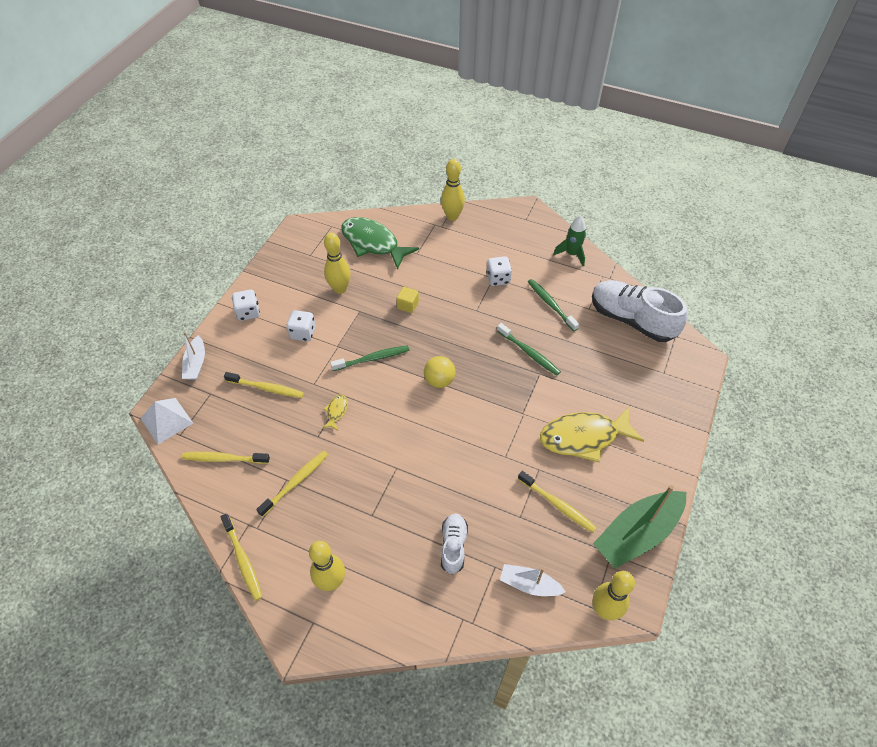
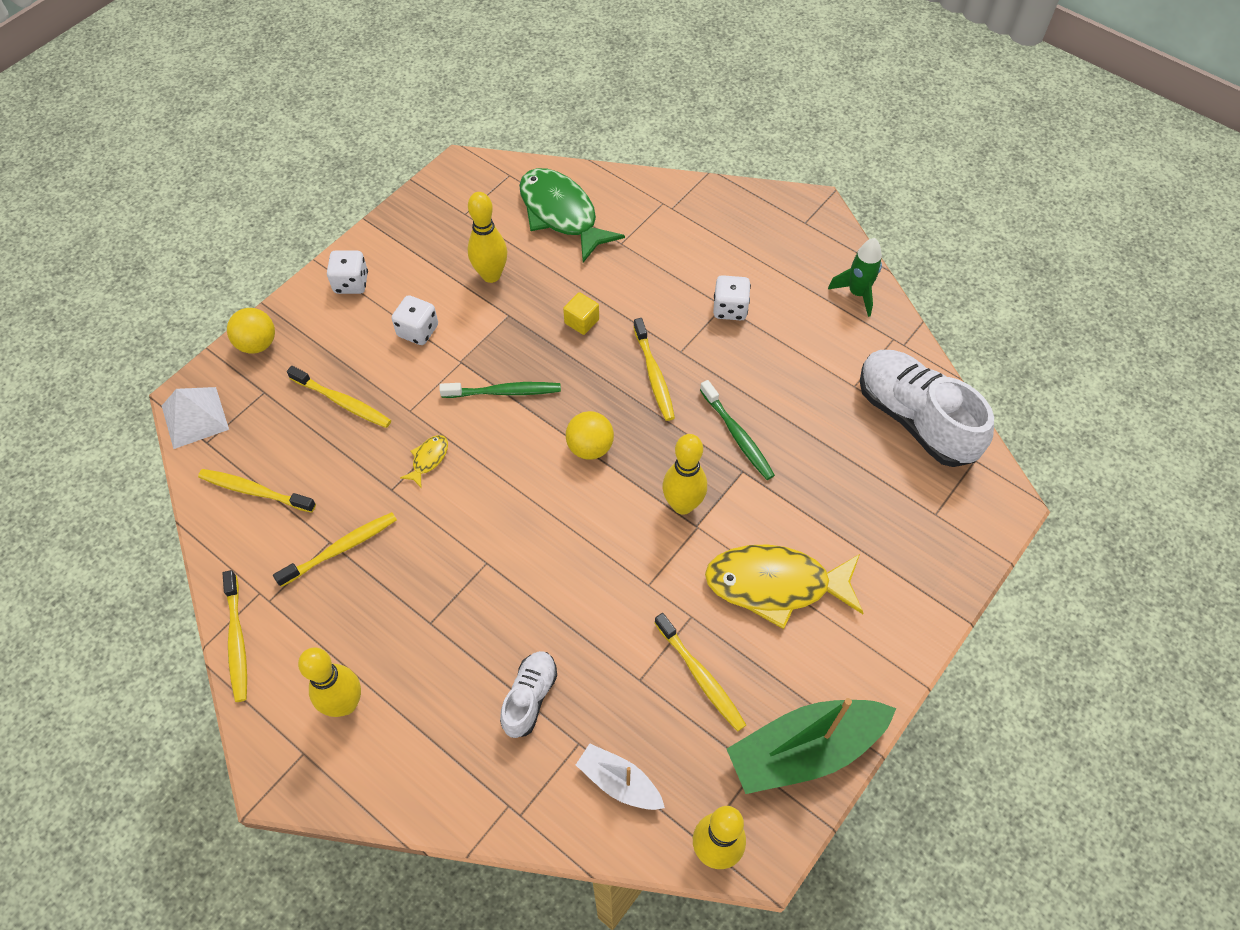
camera: 15 degrees right, 5 degrees up
white boat [182,332,205,380] -> yellow ball [227,308,275,354]
yellow bowling pin [441,159,465,221] -> yellow bowling pin moved to [663,434,707,515]
green toothbrush [528,279,579,331] -> none
none -> yellow toothbrush [633,318,675,421]

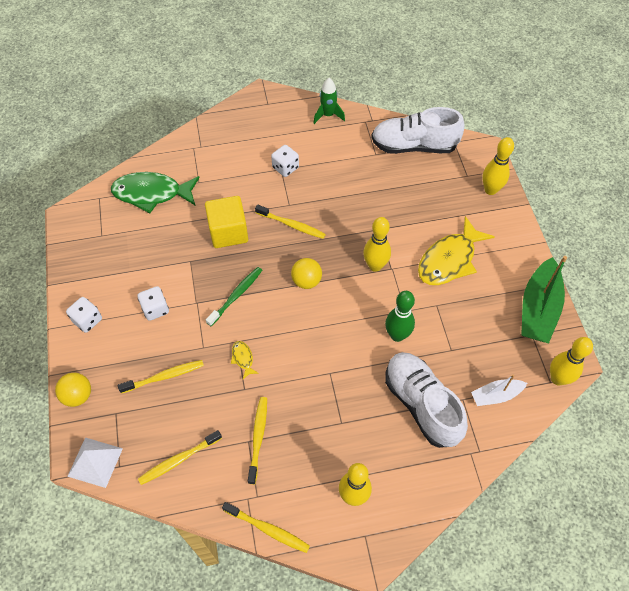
camera: 50 degrees left, 0 degrees up
yellow bowling pin [468,192,507,283] -> yellow bowling pin moved to [482,137,514,195]
white shoe [500,651,557,738] -> white shoe [385,352,468,448], size x1.89
yellow cube [563,292,599,335] -> yellow cube [205,196,248,248], size x2.03
yellow toothbrush [655,613,746,732] -> none
green toothbrush [700,380,775,480] -> none
none -> green bowling pin [385,291,415,342]

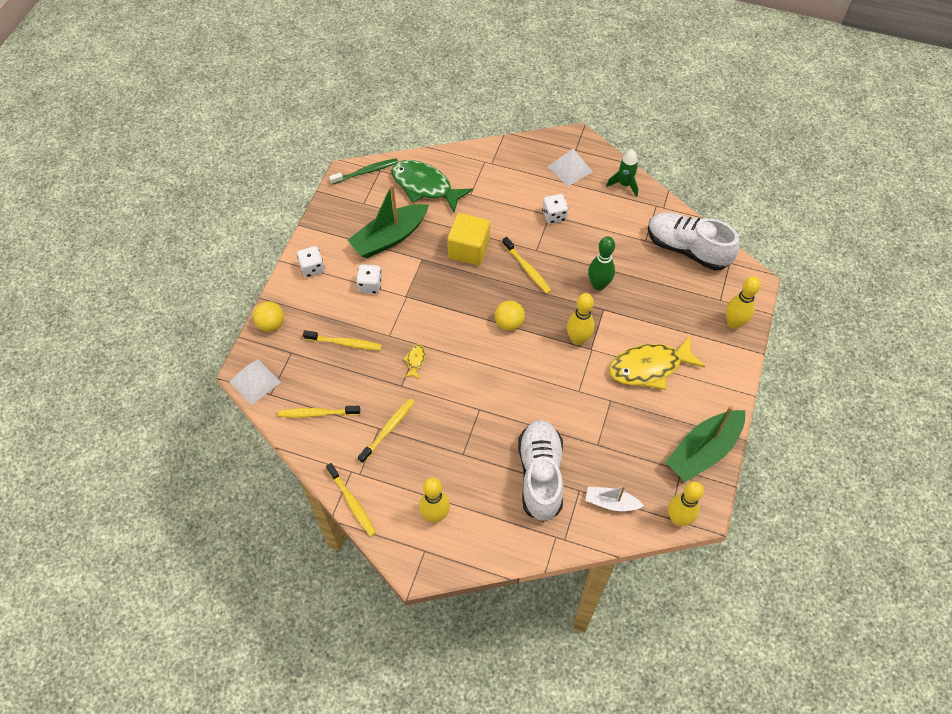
camera: 30 degrees right, 0 degrees up
green toothbrush [206,267,262,326] -> green toothbrush moved to [329,158,398,185]
green bowling pin [385,291,415,342] -> green bowling pin moved to [588,236,615,291]
none -> green boat [348,184,429,258]
none -> white pyramid [548,149,593,186]

